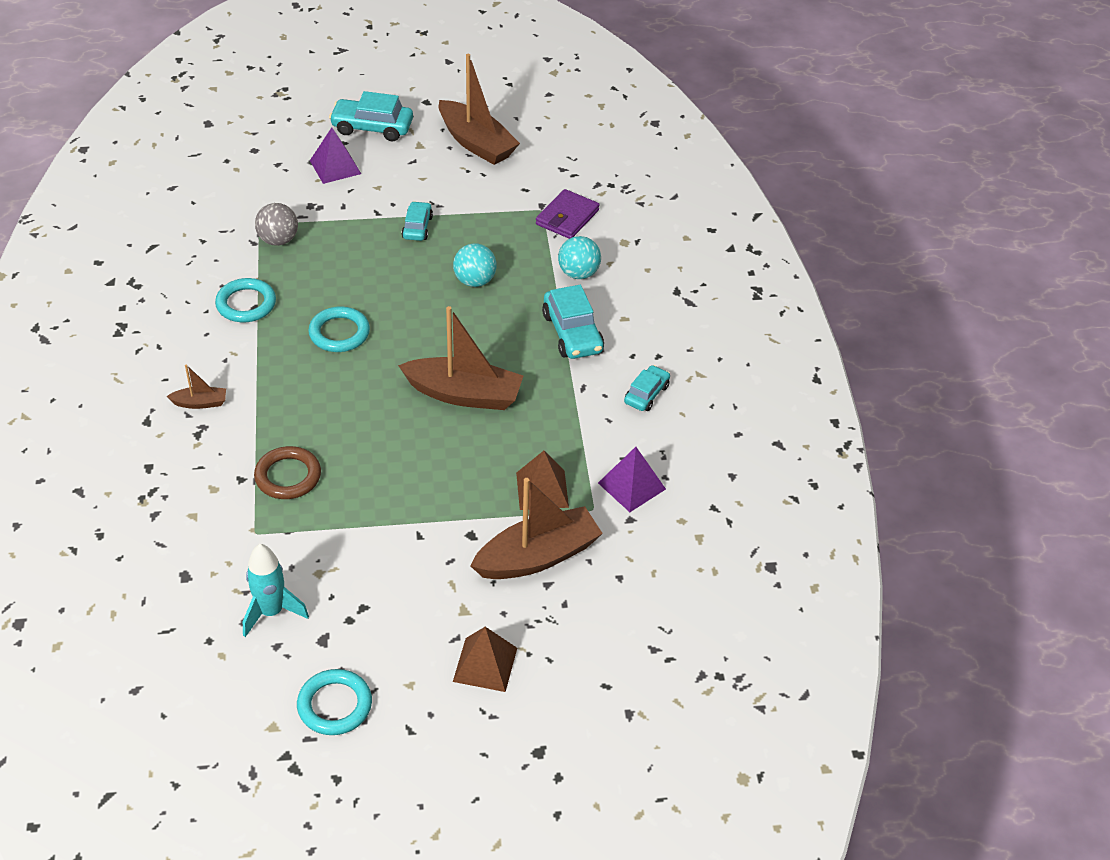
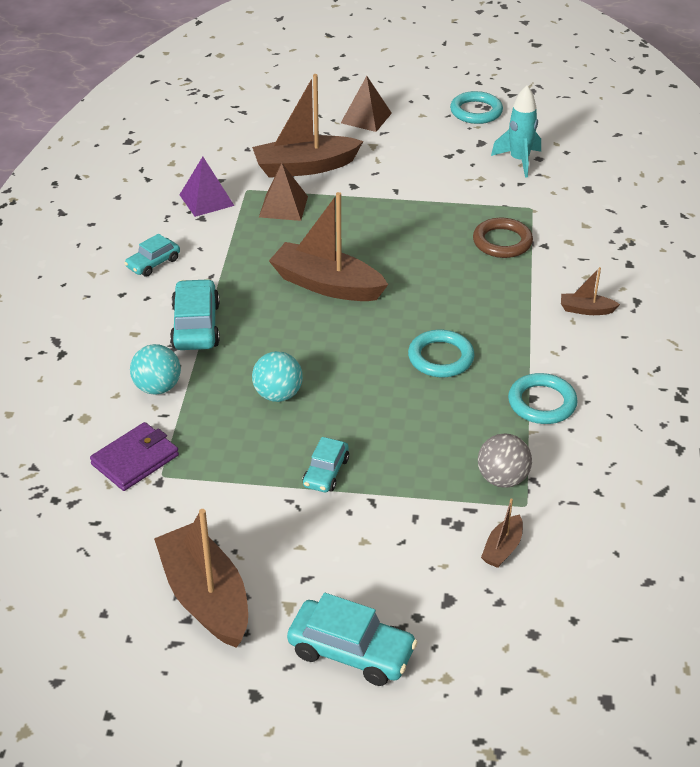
camera: 165 degrees left, 5 degrees down
purple pyramid [310,127,361,184] -> none
none -> brown boat [481,498,523,568]

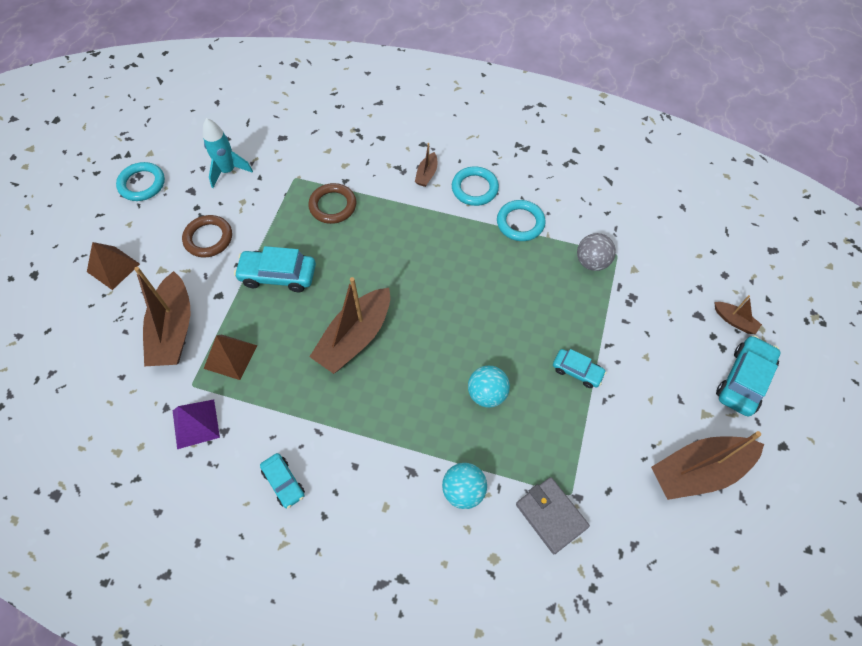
camera: 80 degrees left, 20 degrees up
purple wallet [90,422,179,491] -> grey wallet [516,477,590,554]
turquoise car [170,279,220,350] -> turquoise car moved to [234,246,316,292]
turquoise ring [408,330,475,377] -> turquoise ring moved to [452,166,499,206]
brown boat [481,498,523,568] -> brown boat moved to [714,295,762,334]
none -> brown ring [182,215,232,257]

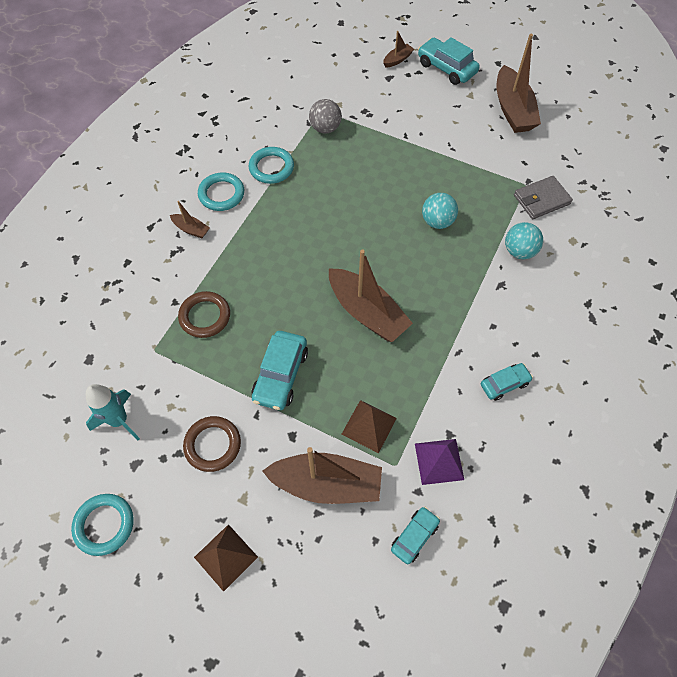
camera: 80 degrees left, 0 degrees up
turquoise car [553,349,606,388] -> turquoise car moved to [391,507,440,564]

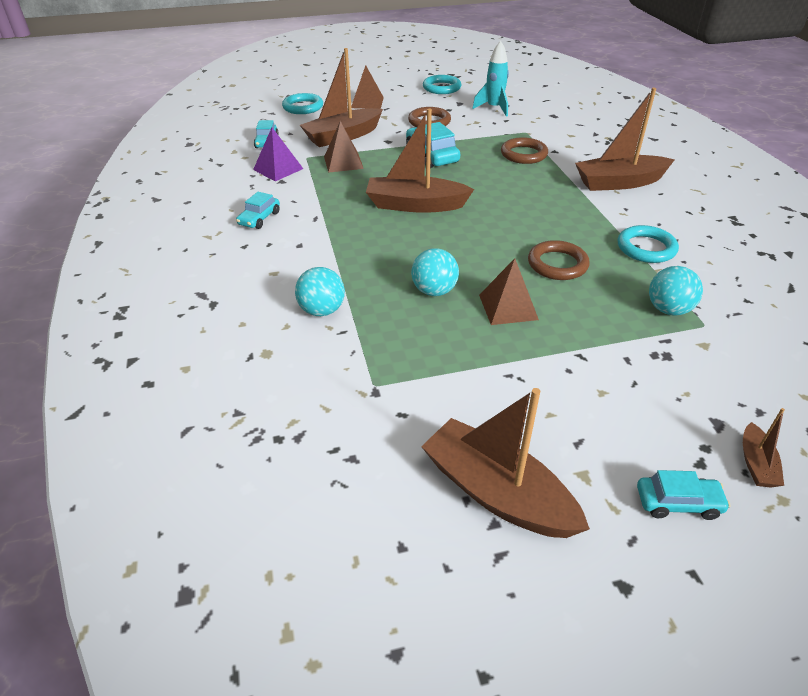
camera: 140 degrees right, 20 degrees down
brown boat [170,201,210,238] -> brown boat [575,88,675,191], size x2.15
turquoise ring [198,172,244,211] -> turquoise ring moved to [282,93,323,114]
grey ball [309,99,342,133] -> turquoise ball [649,266,703,315]
turquoise car [418,37,480,85] -> turquoise car [637,470,730,520], size x0.61
grey wallet [514,176,573,219] -> none
none -> brown pyramid [479,259,539,325]
none -> brown ring [528,240,590,280]

